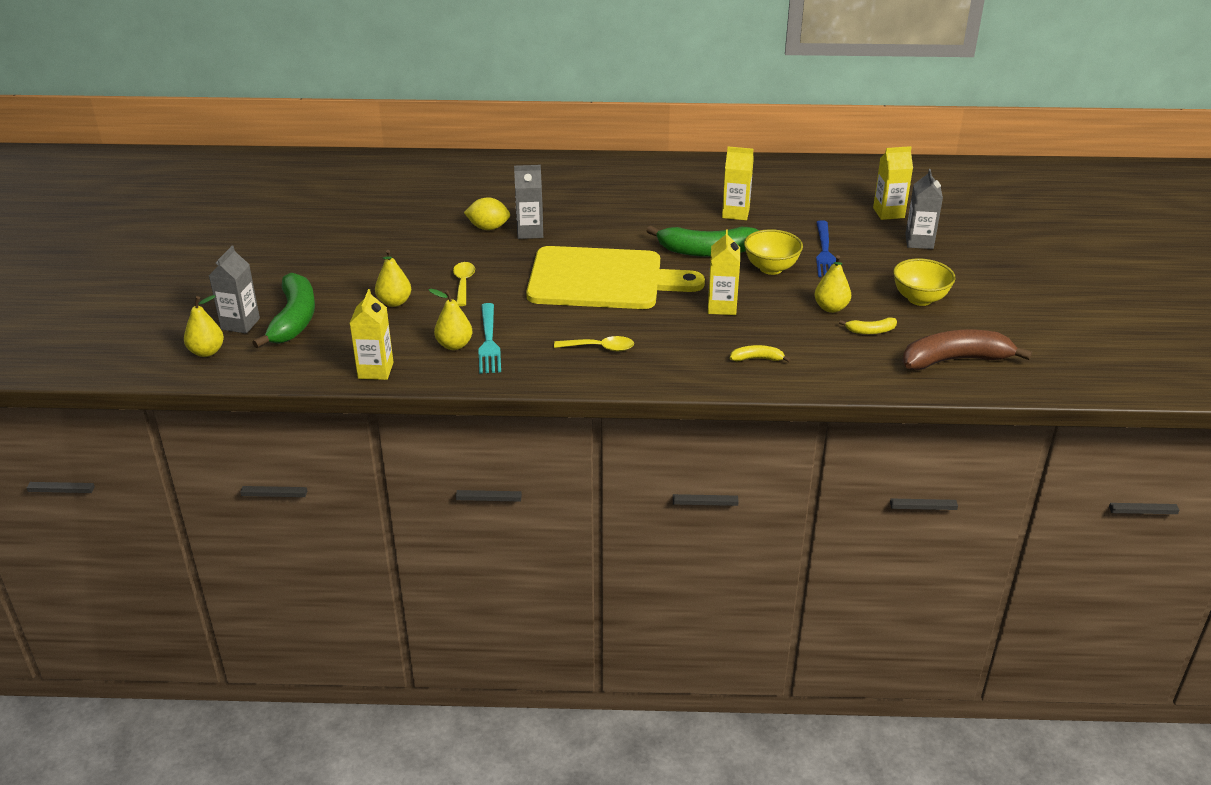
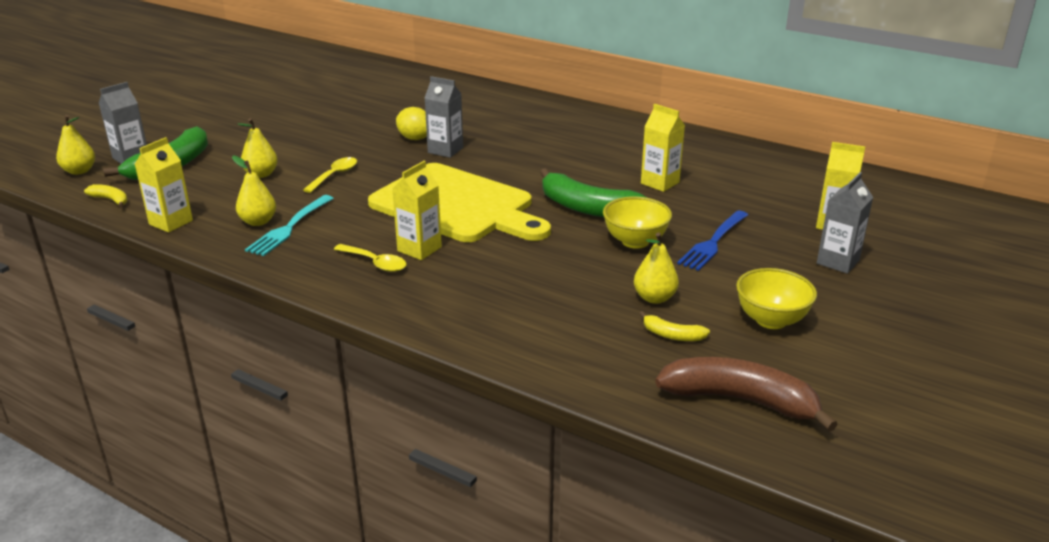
camera: 30 degrees right, 5 degrees down
yellow carton [708,230,740,315] -> yellow carton moved to [392,161,442,260]
yellow banana [730,345,791,362] -> yellow banana moved to [84,184,127,208]

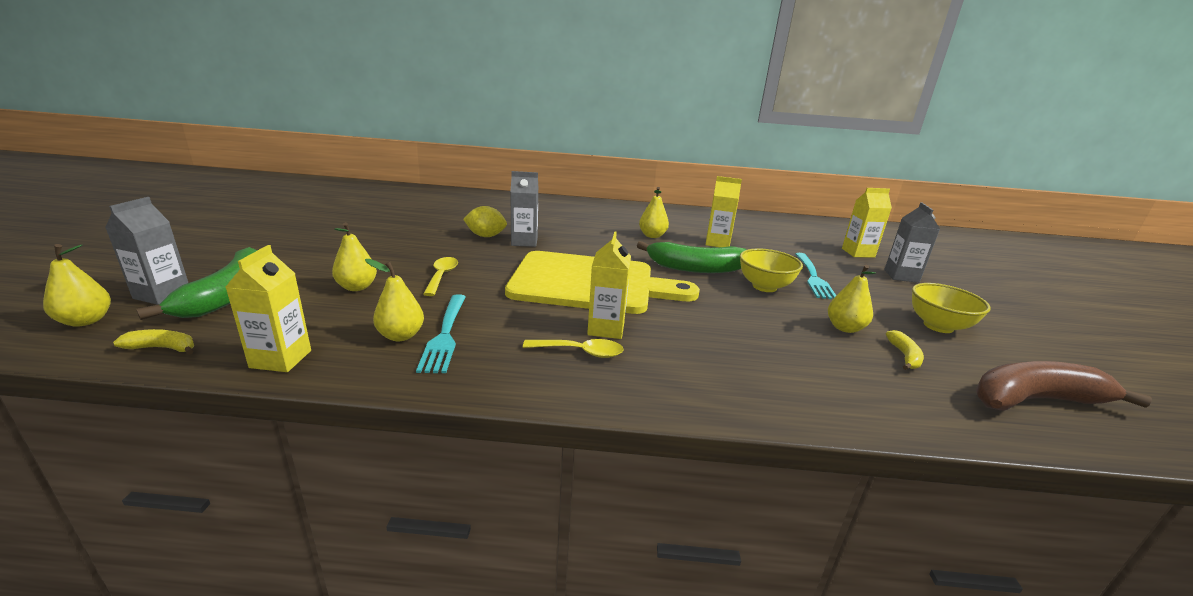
camera: 30 degrees left, 5 degrees down
yellow banana [640,311,710,341] -> yellow banana turned 75 degrees counterclockwise [886,330,924,370]
blue fork [677,210,748,271] -> turquoise fork [795,253,836,299]
none -> yellow pear [639,187,669,238]

